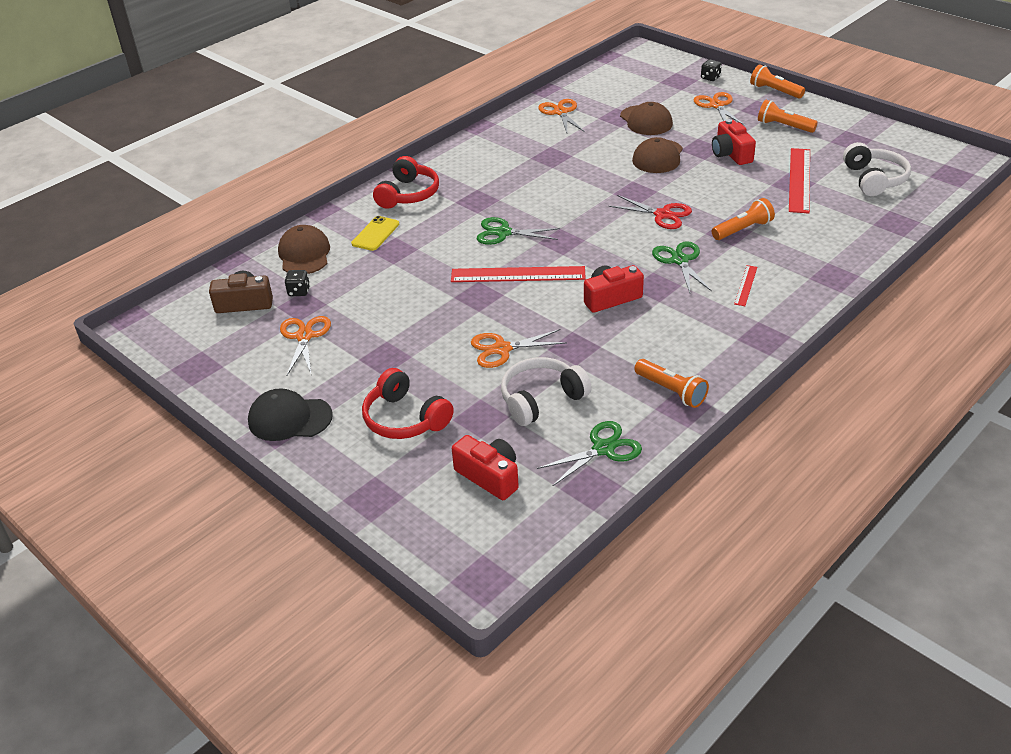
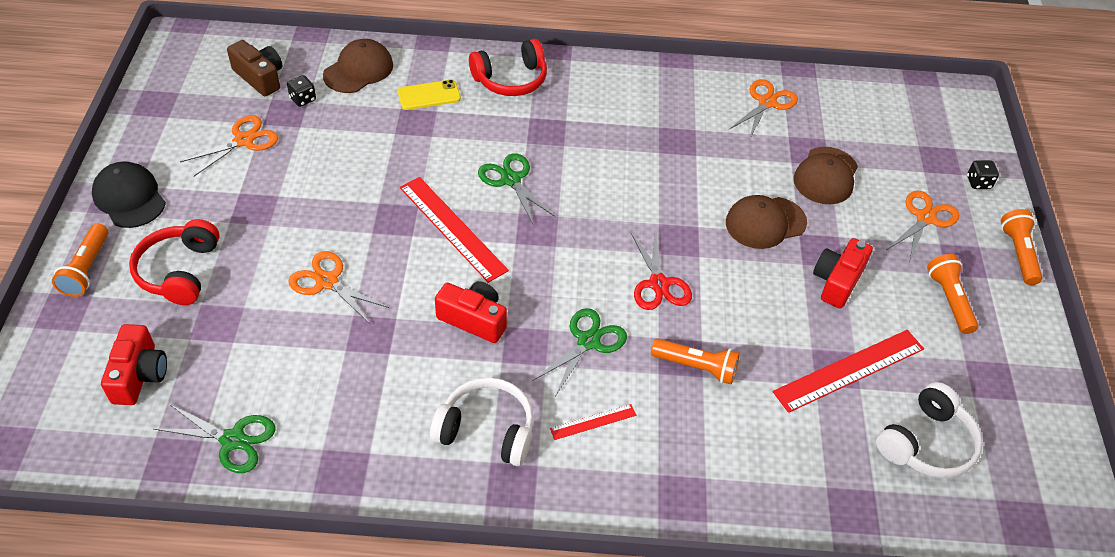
camera: 45 degrees right, 10 degrees up
white headphones [501,357,592,426] -> white headphones moved to [430,378,534,466]
orange flashlight [634,359,709,408] -> orange flashlight moved to [52,224,108,297]

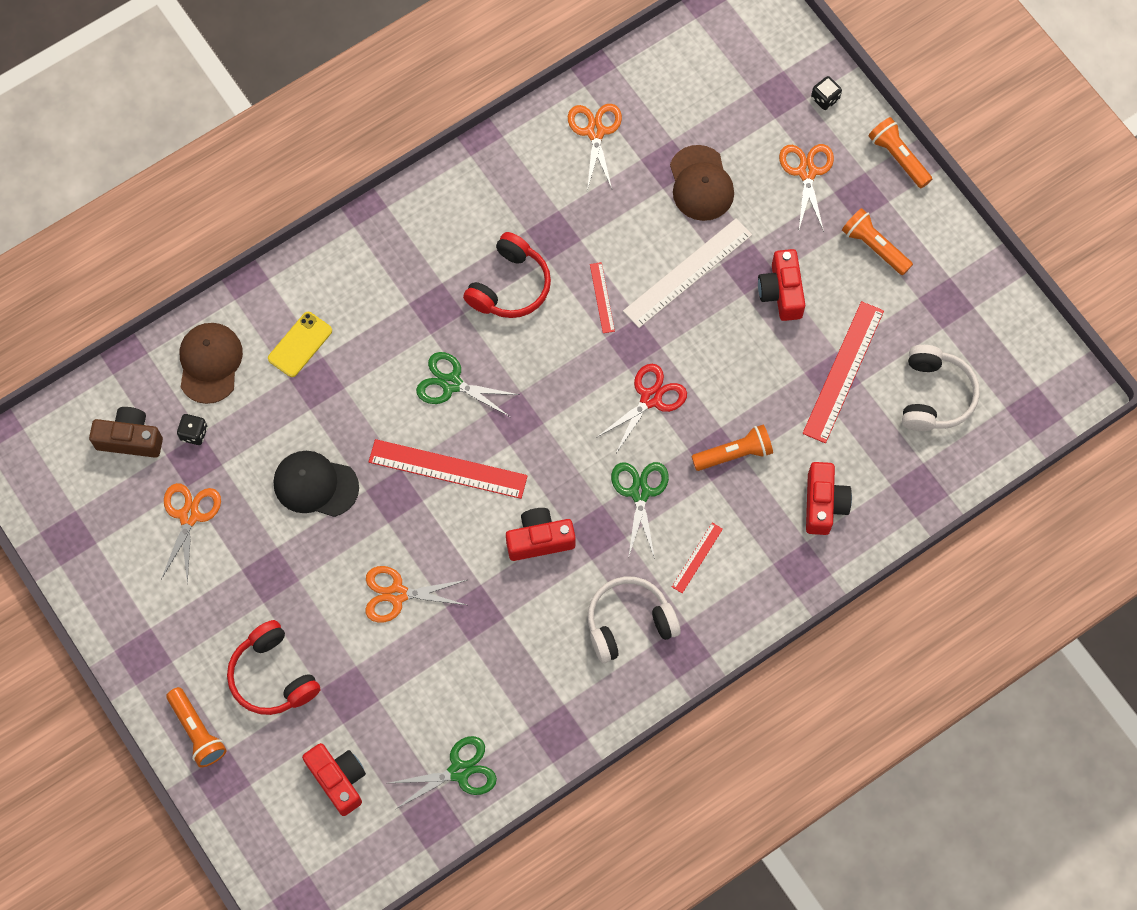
camera: 35 degrees left, 20 degrees up
black cap [92,162,166,228] -> black cap moved to [274,451,359,517]
red headphones [469,39,547,96] -> red headphones moved to [463,232,551,318]
red scissors [631,229,692,310] -> red scissors turned 90 degrees counterclockwise [596,364,687,455]
brown cap [726,195,807,249] -> white ruler [623,218,752,328]
none -> red ruler [590,262,615,333]
none -> red camera [806,462,852,535]

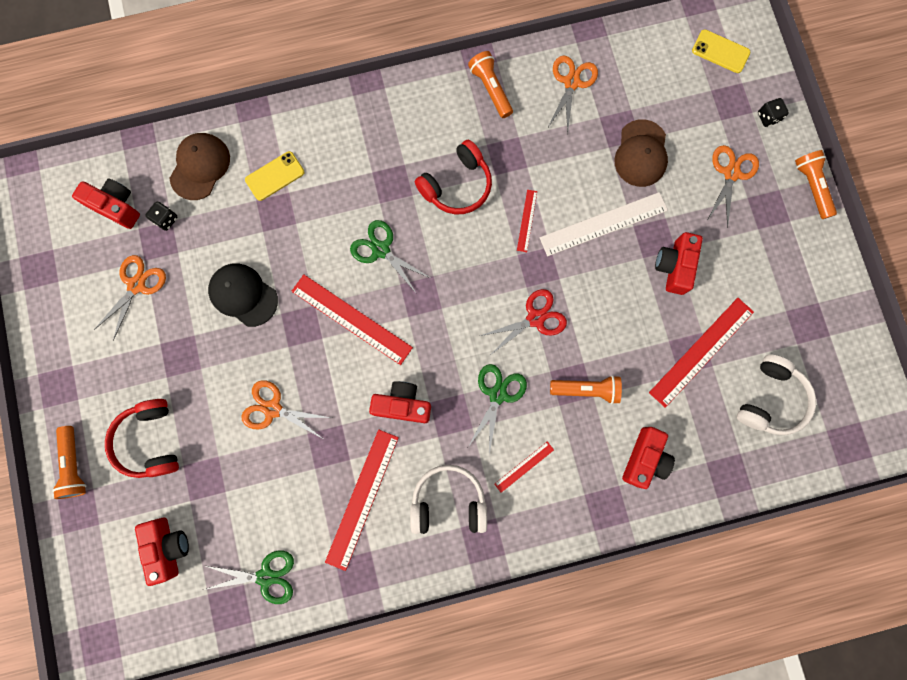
camera: 20 degrees right, 10 degrees up
brown camera [89,407,163,458] -> red camera [72,178,140,229]
orange flashlight [842,208,913,275] -> orange flashlight moved to [468,51,513,118]
none -> red ruler [325,429,399,571]
none -> yellow phone [692,29,750,73]

